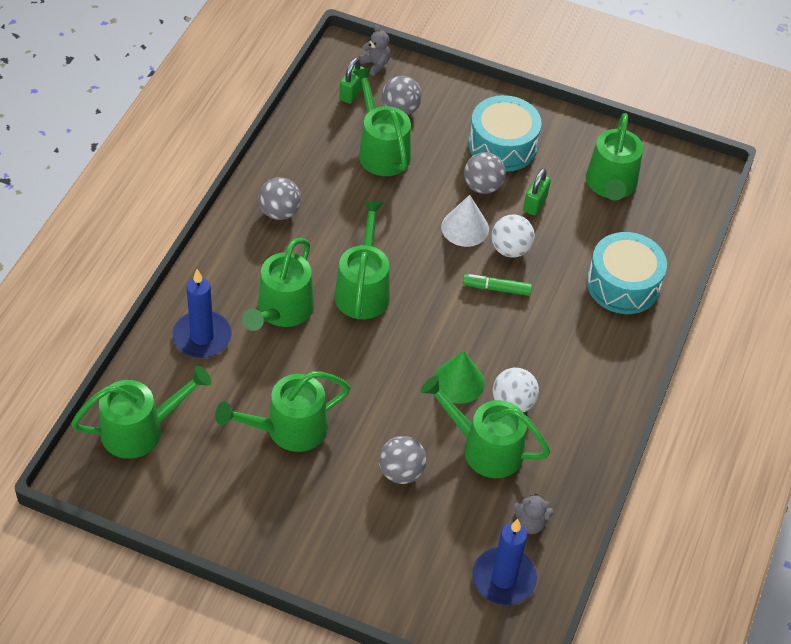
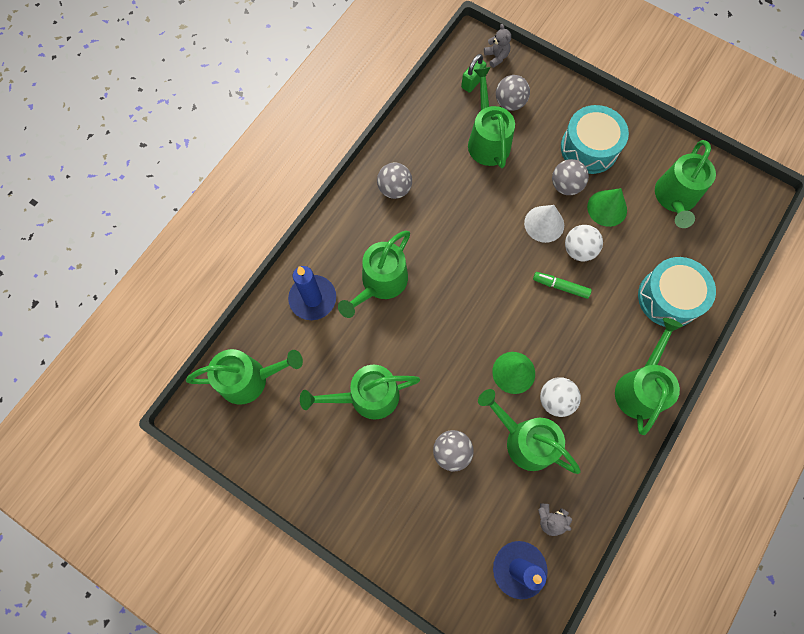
camera: 15 degrees right, 20 degrees up
green watering can [334,200,390,319] -> green watering can moved to [615,318,683,435]
green padlock [523,168,551,216] -> green cone [587,188,627,227]

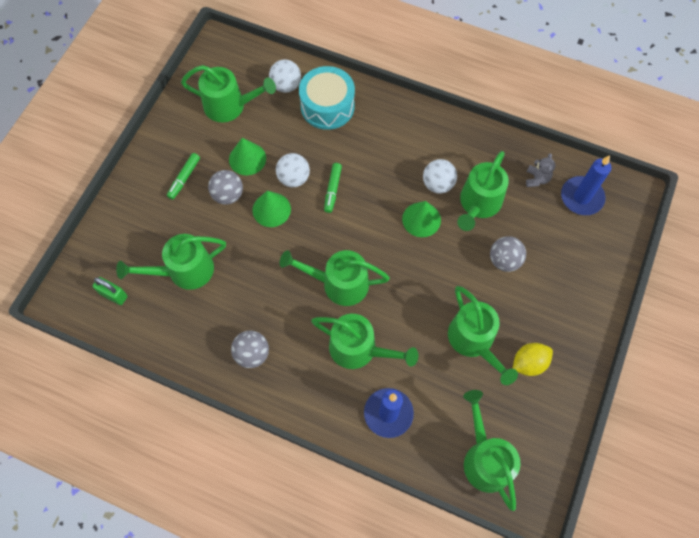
camera: 100 degrees left, 5 degrees down
grey teddy bear [484,24,511,68] -> none
grey ball [496,75,530,111] -> none
white cone [524,205,564,243] -> green cone [252,191,291,227]
turquoise drum [561,105,629,174] -> green marker [167,153,200,200]
green watering can [615,318,683,435] -> green watering can moved to [280,250,390,306]
none -> white ball [269,59,301,93]
none -> yellow lemon [512,343,553,376]

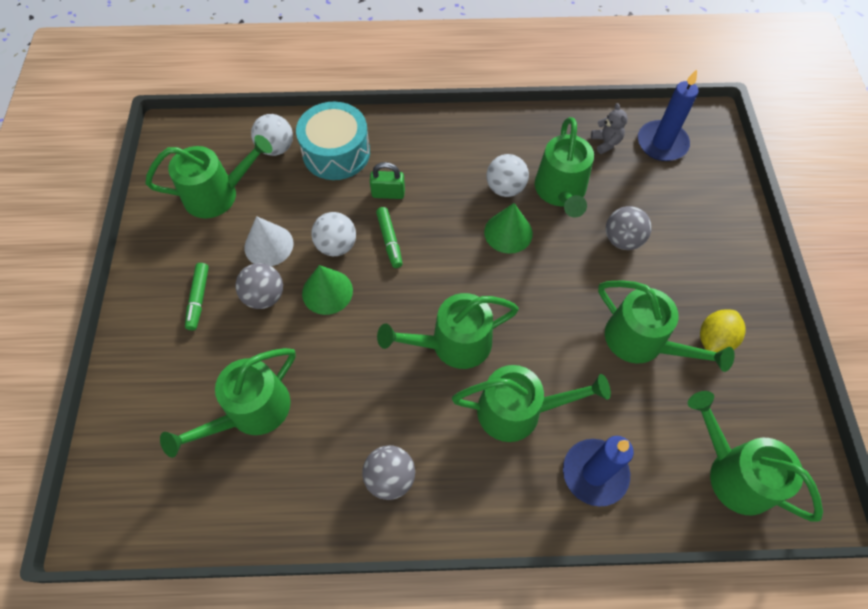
camera: 25 degrees left, 5 degrees down
green padlock [93,277,128,305] -> green padlock moved to [370,162,405,199]
green cone [229,138,266,175] -> white cone [244,216,293,266]

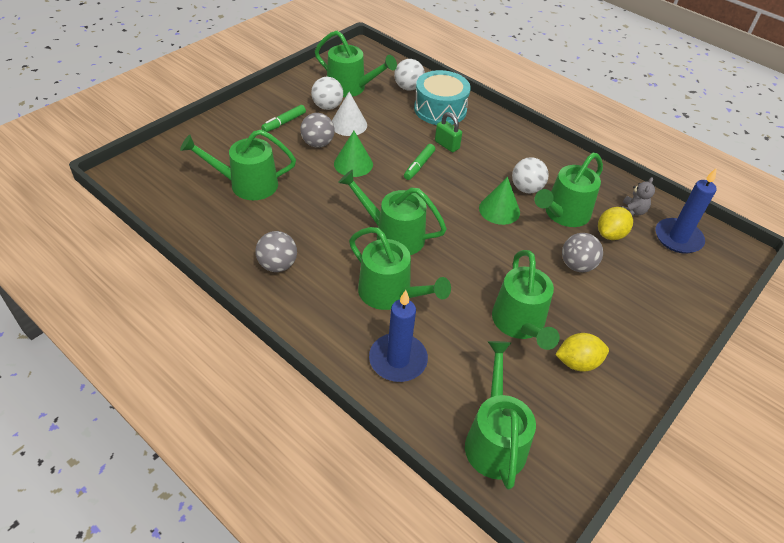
camera: 40 degrees right, 15 degrees down
white ball [311,212,356,256] -> white ball moved to [311,77,343,110]
none -> yellow lemon [598,207,633,240]

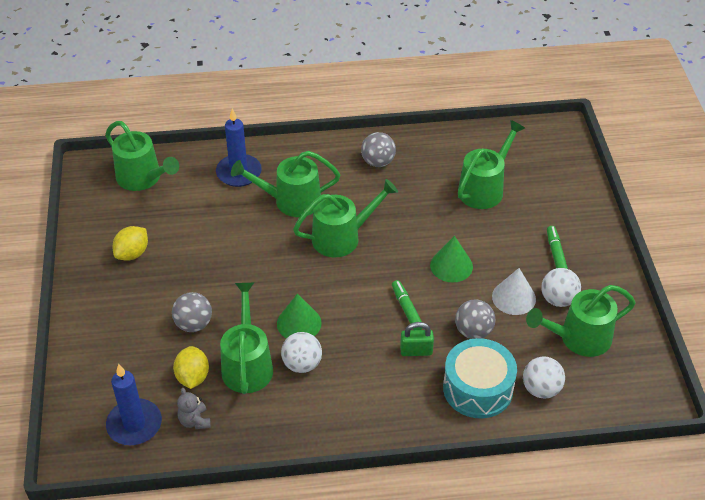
camera: 135 degrees right, 0 degrees up
grey ball [300,113,335,148] -> grey ball moved to [455,299,495,339]
green watering can [492,250,560,350] -> none

